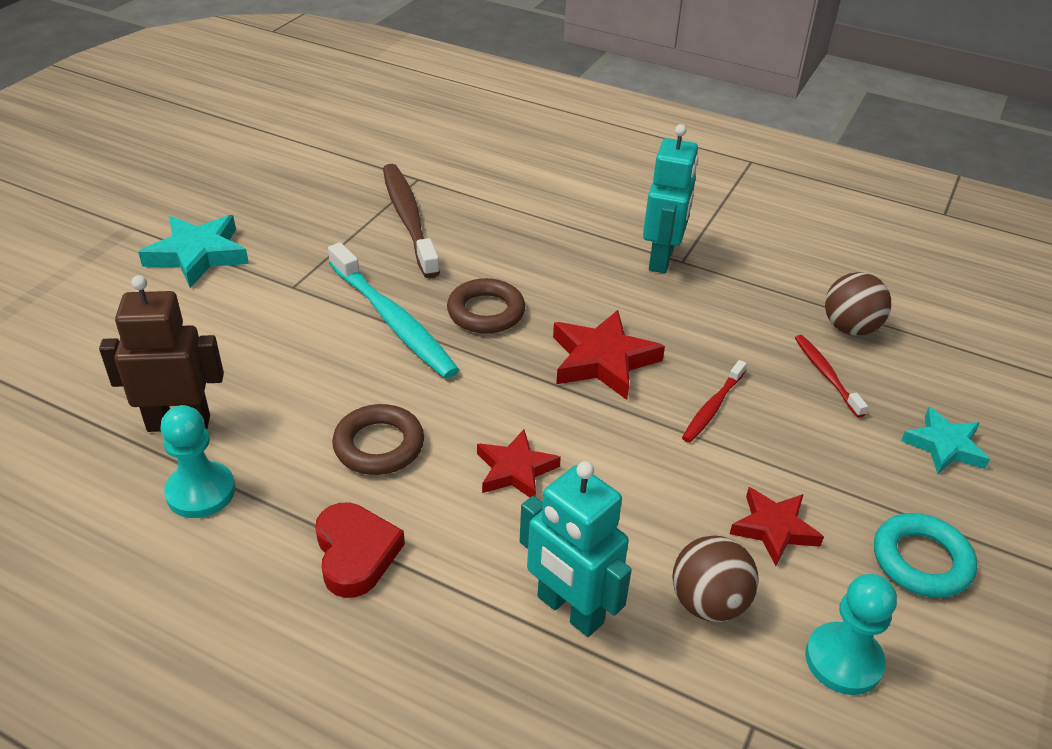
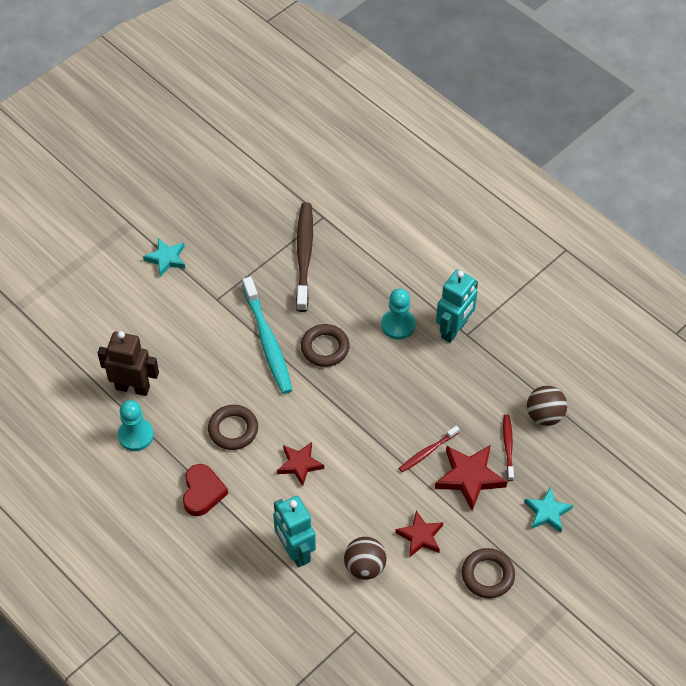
camera: 20 degrees right, 15 degrees up
turquoise star [138,215,249,288] -> turquoise star [143,238,185,277], size x0.66
red star [553,310,665,400] -> red star moved to [435,445,507,511]
turquoise pawn [805,574,897,695] -> turquoise pawn moved to [381,289,415,340]
turquoise ring [874,513,977,598] -> brown ring [462,548,515,598]

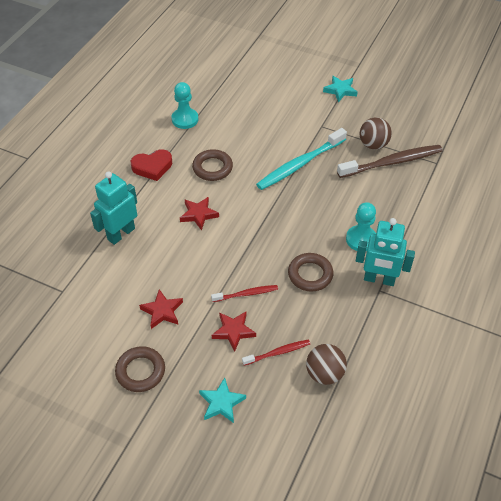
camera: 70 degrees right, 5 degrees down
brown robot [98,331,159,396] -> none
brown ring [301,324,350,367] -> brown ring moved to [288,253,333,292]
brown ball [344,537,387,580] -> brown ball moved to [360,117,392,150]
red toothbrush [399,426,459,472] -> red toothbrush turned 135 degrees clockwise [211,285,278,302]
red star [435,445,507,511] -> red star [212,312,256,352], size x0.66

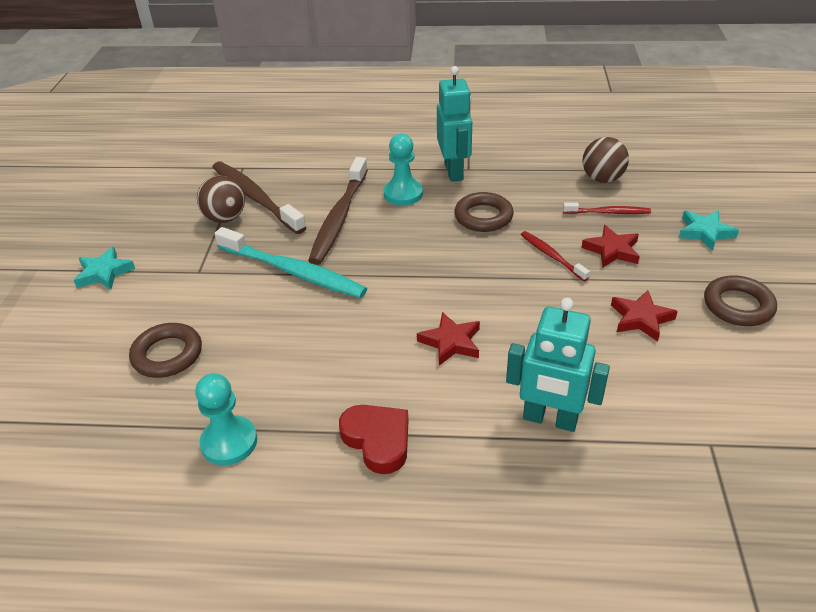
camera: 110 degrees left, 10 degrees down
brown ring [192,149,233,181] -> brown ring moved to [129,323,202,378]
red toothbrush [242,339,310,366] -> red toothbrush turned 135 degrees clockwise [563,202,651,214]
none -> brown toothbrush [308,157,368,265]

